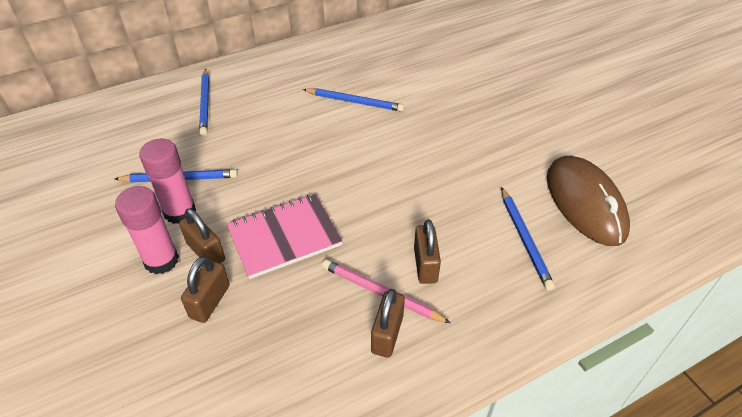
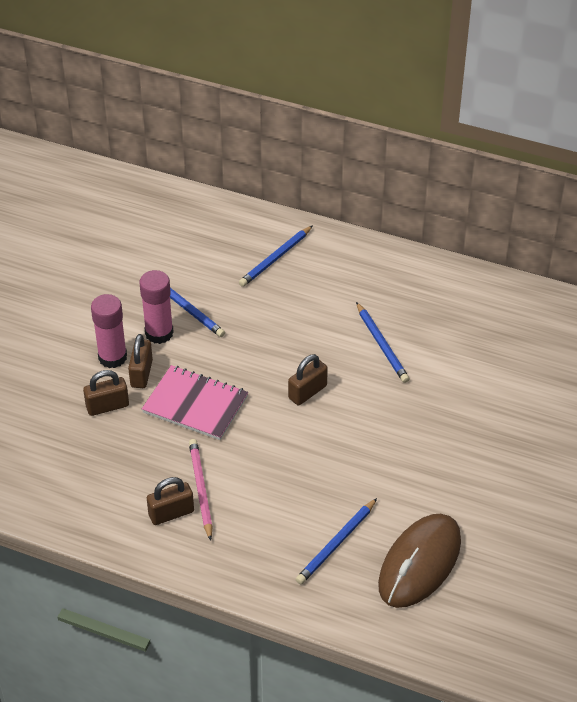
camera: 50 degrees right, 0 degrees up
brown padlock [414,219,441,284] -> brown padlock moved to [288,354,328,405]

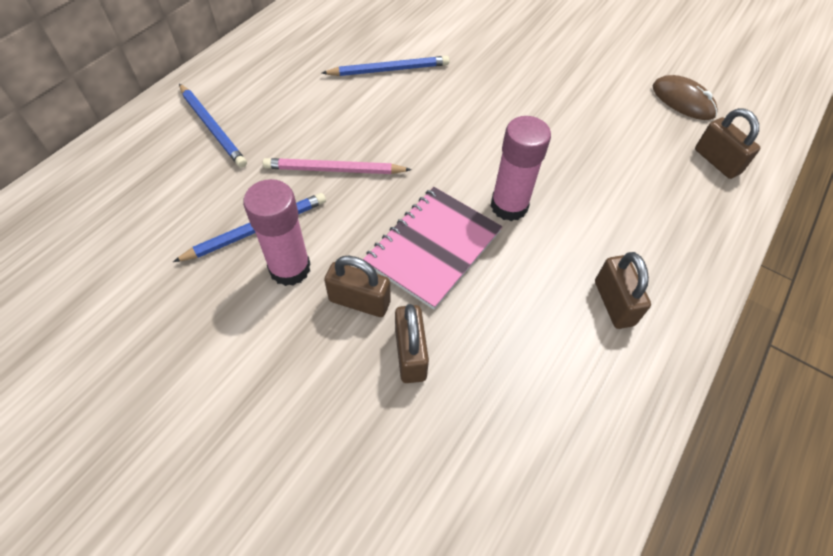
camera: 80 degrees left, 10 degrees up
pink glue stick [91,294,127,368] -> pink glue stick moved to [491,116,551,221]
pink pencil [189,439,212,541] -> pink pencil moved to [263,158,412,174]
brown padlock [288,354,328,405] -> brown padlock moved to [695,108,760,179]
blue pencil [296,498,377,584] -> none
brown mouse [378,514,461,608] -> brown mouse [653,75,718,120], size x0.57

